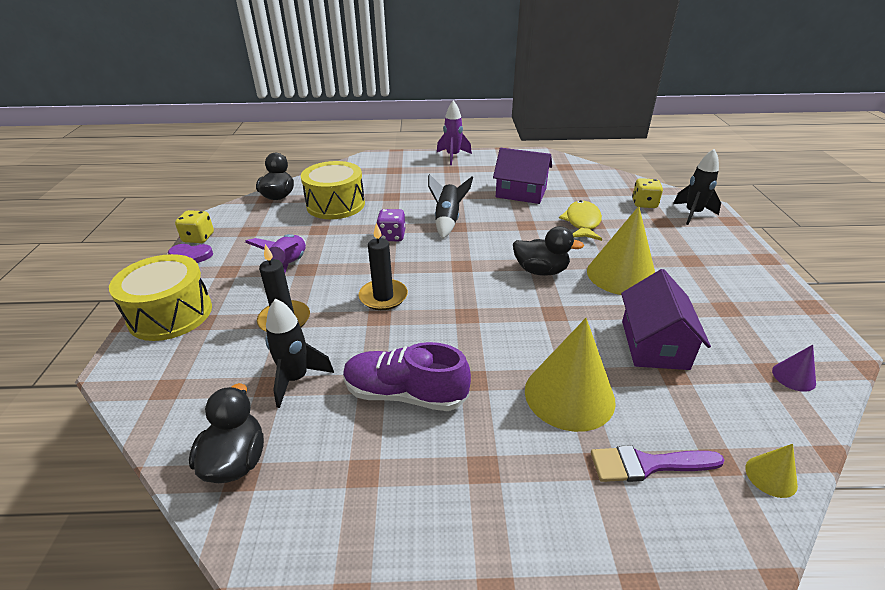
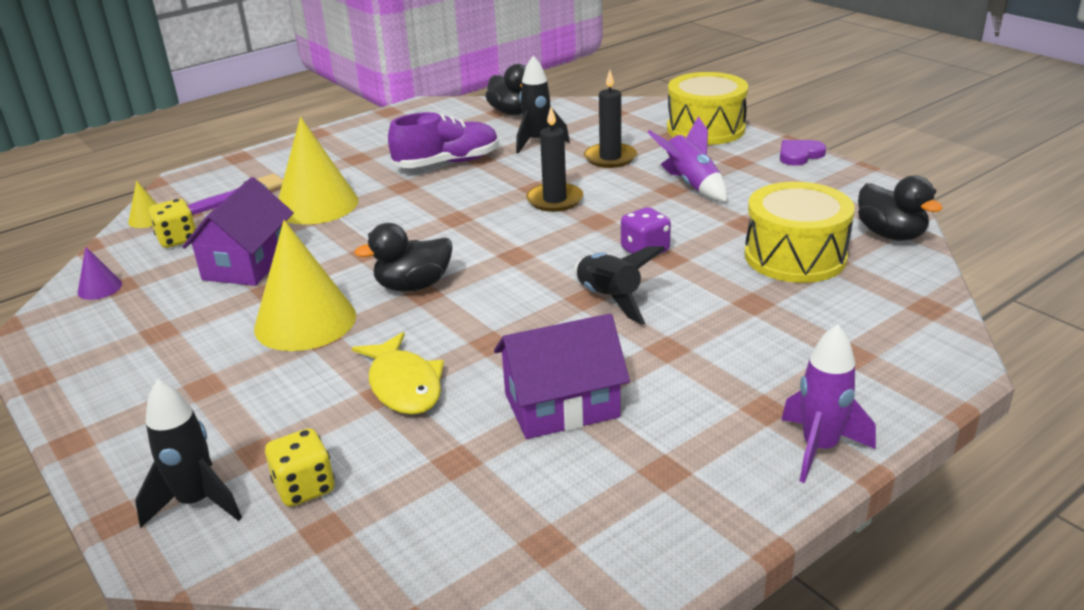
camera: 145 degrees right, 5 degrees down
yellow dice [175,210,214,243] -> yellow dice moved to [149,199,196,248]
purple house [621,269,711,370] -> purple house turned 45 degrees clockwise [182,177,294,286]

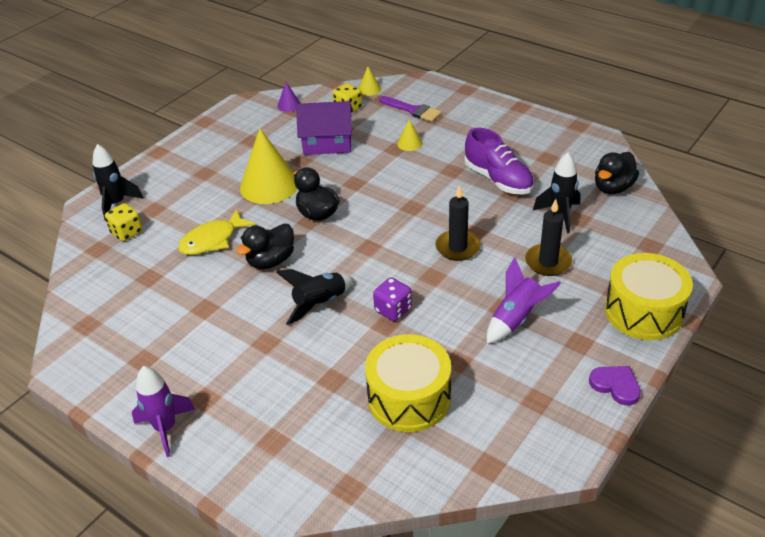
camera: 75 degrees right, 10 degrees up
yellow cone [278,117,358,225] -> yellow cone [397,119,423,151], size x0.45
purple house [494,313,630,439] -> none
black duck [858,175,943,241] -> black duck moved to [236,224,294,269]

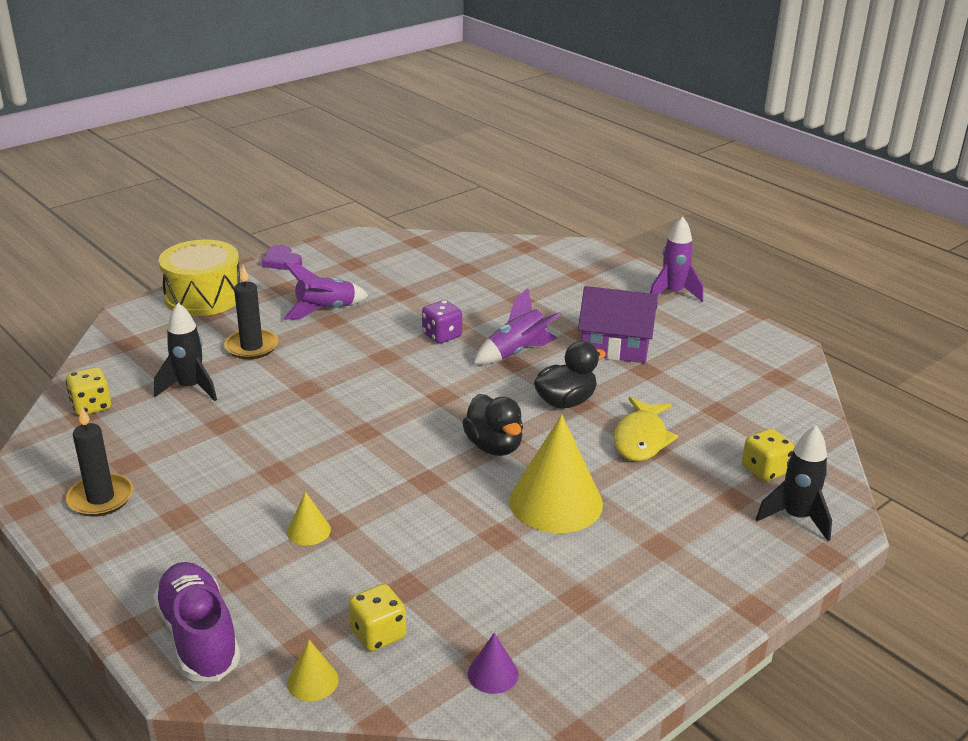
camera: 170 degrees left, 10 degrees down
yellow fish [178,209,256,255] -> yellow fish turned 135 degrees clockwise [613,397,678,461]
black rocket [276,269,354,325] -> purple rocket [473,288,562,364]
purple house [296,101,352,155] -> purple house moved to [578,286,658,363]
yellow drum [365,334,451,432] -> none
purple brush [379,96,442,122] -> none
black candle [435,185,481,261] -> black candle moved to [66,406,133,517]
purple shoe [464,128,534,194] -> purple shoe moved to [153,562,241,681]
black duck [595,152,639,194] -> yellow dice [66,367,111,416]

